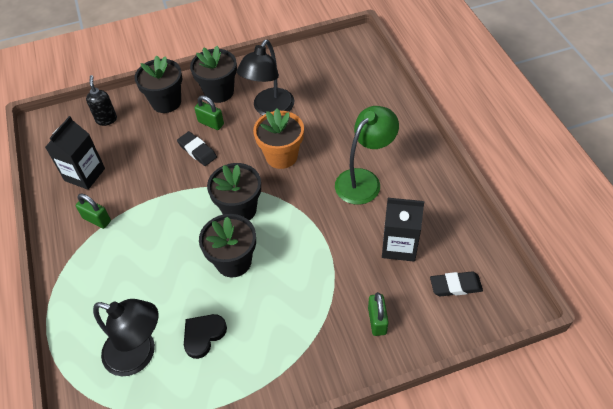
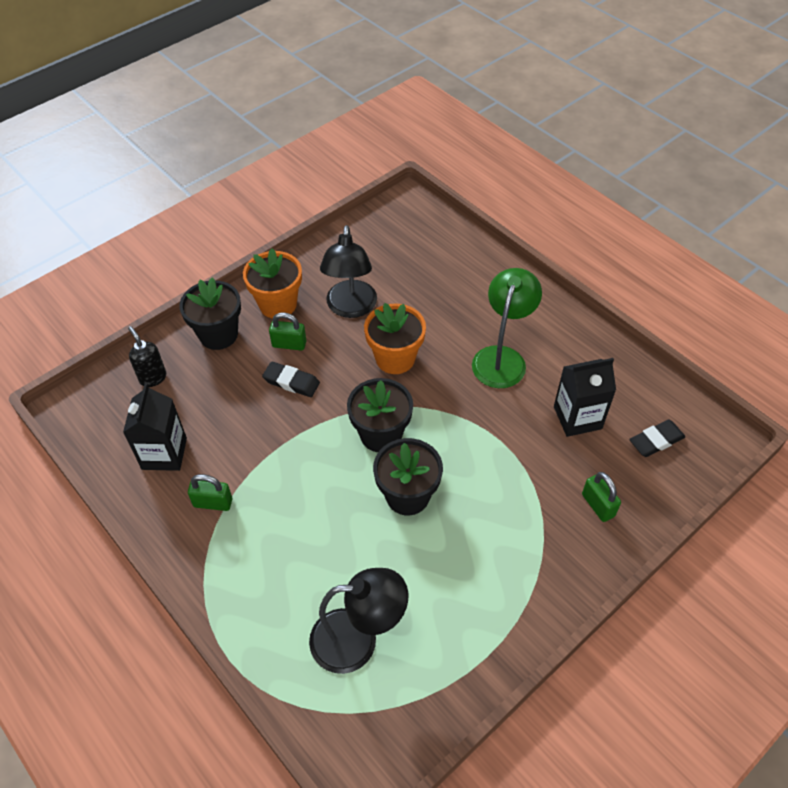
camera: 25 degrees left, 0 degrees up
black heart [184,314,227,359] -> none
black flower pot [190,46,237,103] -> orange flower pot [243,248,302,319]

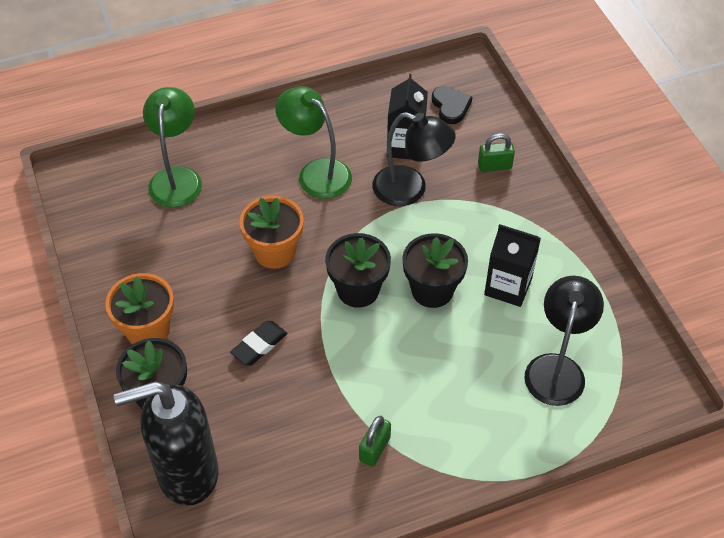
camera: 70 degrees left, 0 degrees up
black carton [123,383,187,471] -> black carton moved to [484,224,541,307]
black soap dispenser [128,326,166,387] -> black soap dispenser [114,381,219,506], size x2.29
green padlock [269,312,306,351] -> none
black lamp [320,225,377,318] -> black lamp moved to [372,112,456,206]
black eraser [629,419,685,457] -> black heart [432,86,472,124]
none -> green lamp [143,87,202,208]

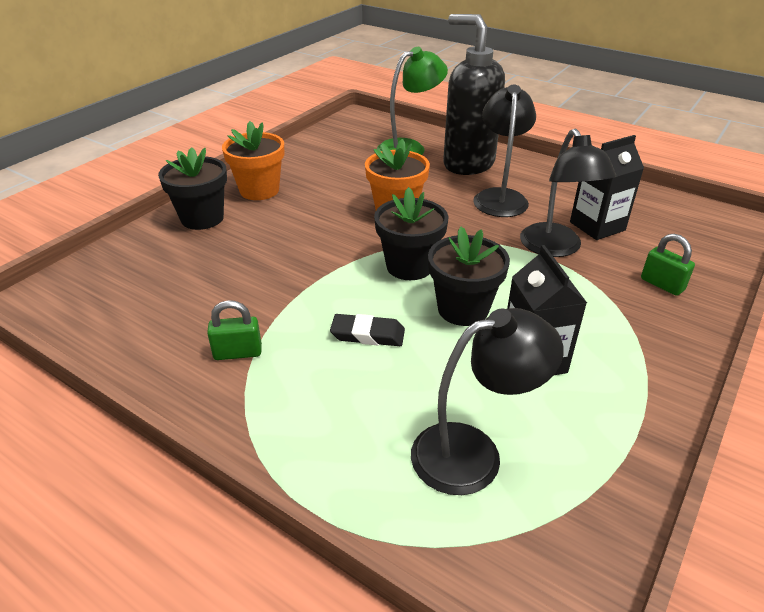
camera: 55 degrees right, 15 degrees down
black soap dispenser [114,381,219,506] -> black soap dispenser moved to [443,14,505,175]
black eraser [230,320,287,365] -> black eraser moved to [330,314,405,346]
green lamp [275,86,352,199] -> black lamp [473,84,536,217]
black heart [432,86,472,124] -> none

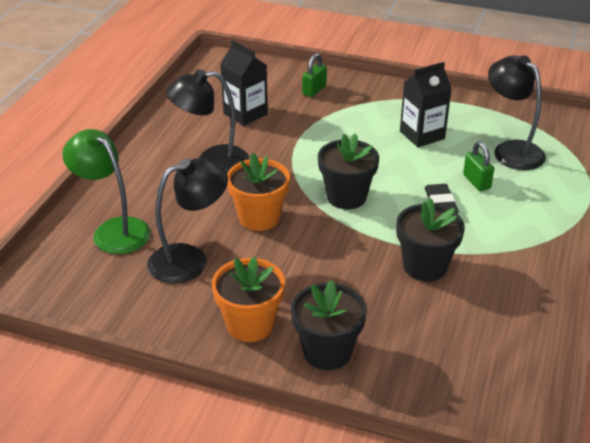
camera: 105 degrees left, 0 degrees up
green padlock [207,300,262,360] -> green padlock moved to [463,141,494,191]
black flower pot [428,226,510,326] -> black flower pot moved to [396,198,465,281]
black soap dispenser [443,14,505,175] -> none
black lamp [520,129,616,257] -> black lamp moved to [147,158,228,284]

